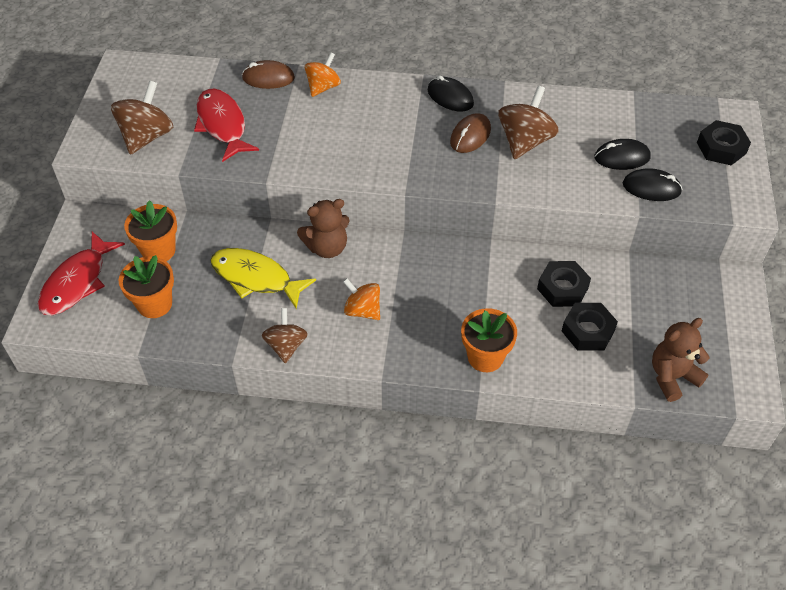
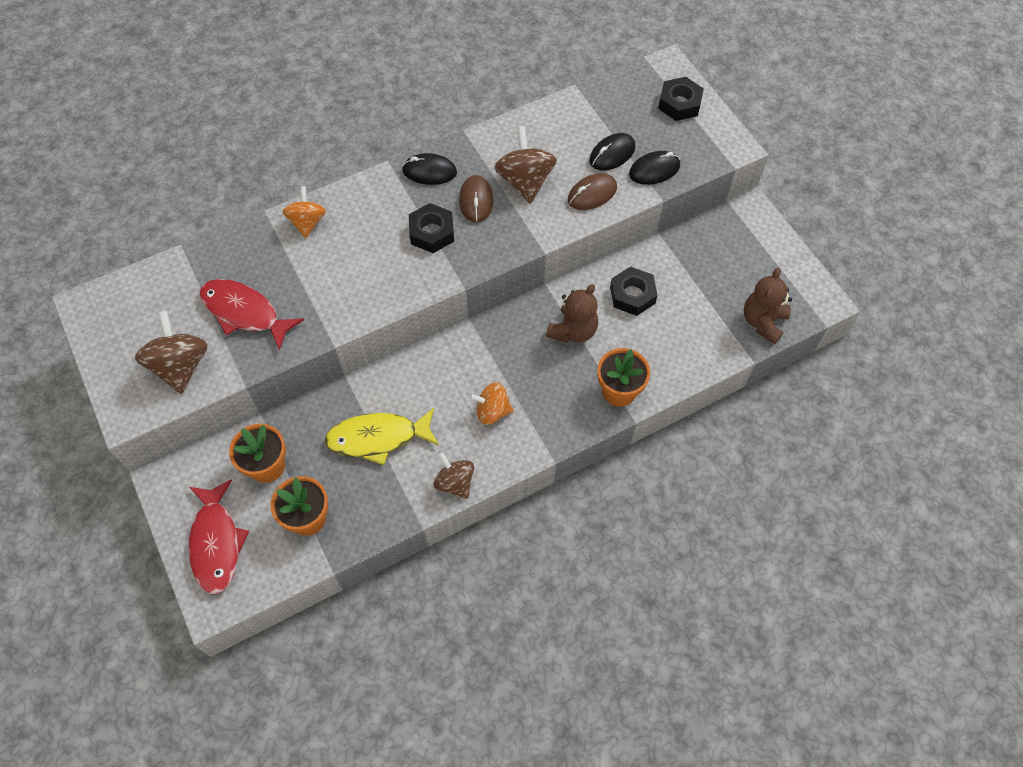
camera: 35 degrees left, 10 degrees up
brown mouse [242,60,295,89] -> brown mouse moved to [568,173,617,210]
brown teddy bear [297,199,350,258] -> brown teddy bear moved to [546,284,598,343]
black nut [562,303,618,351] -> black nut moved to [409,203,454,253]

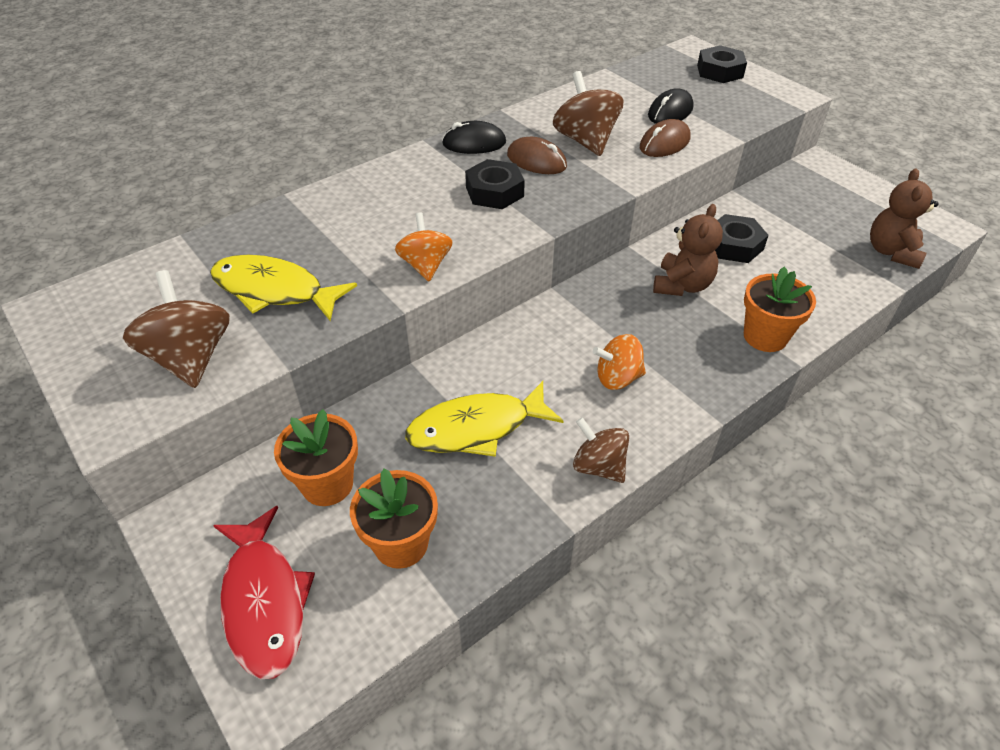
camera: 10 degrees left, 15 degrees down
red fish [199,279,304,351] -> yellow fish [210,255,357,321]
orange spinning top [283,186,326,238] -> orange spinning top moved to [395,212,453,281]
brown mouse [459,175,494,223] -> brown mouse turned 45 degrees counterclockwise [507,137,567,174]
black mouse [629,151,680,185] -> none

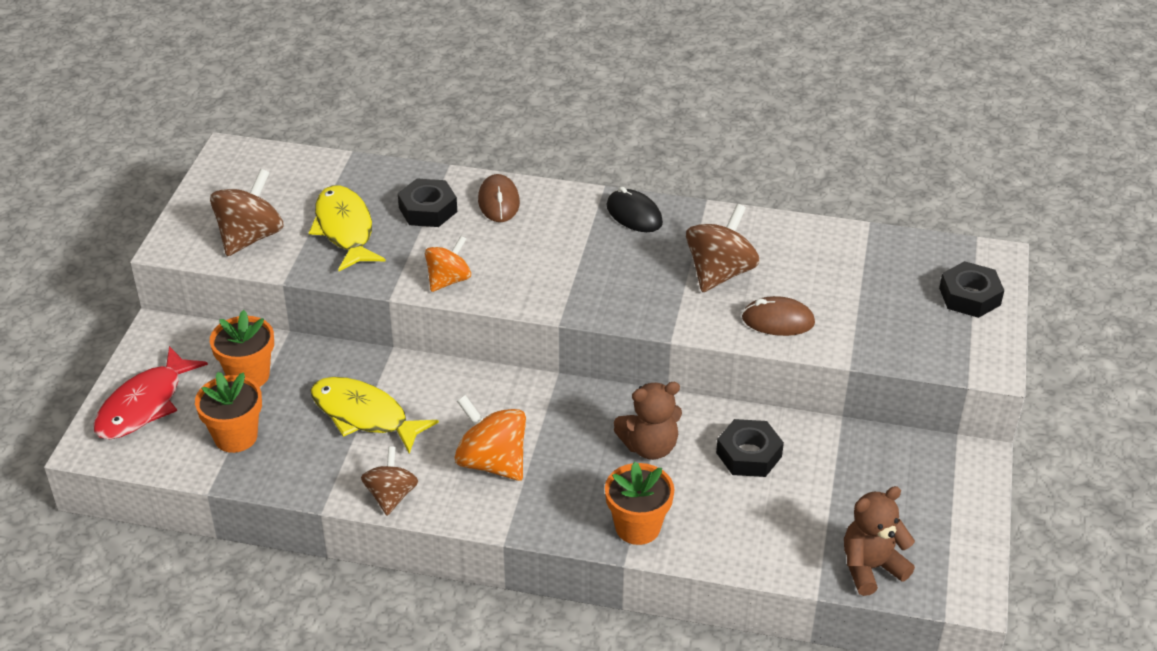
camera: 50 degrees right, 5 degrees down
black nut [465,159,525,209] -> black nut moved to [398,179,457,227]
brown mouse [507,137,567,174] -> brown mouse moved to [478,174,520,222]
orange spinning top [593,334,646,390] -> orange spinning top [454,395,526,481], size x1.52
black mouse [648,88,694,124] -> none

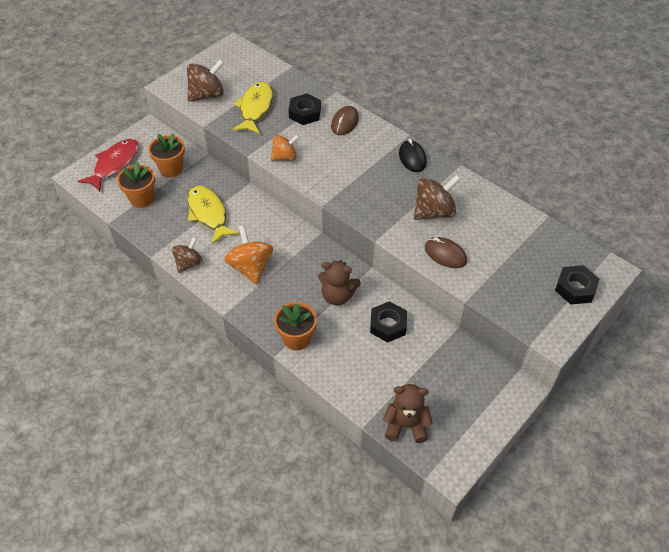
camera: 30 degrees right, 10 degrees up
red fish [93,346,208,439] -> red fish turned 150 degrees clockwise [78,139,139,192]

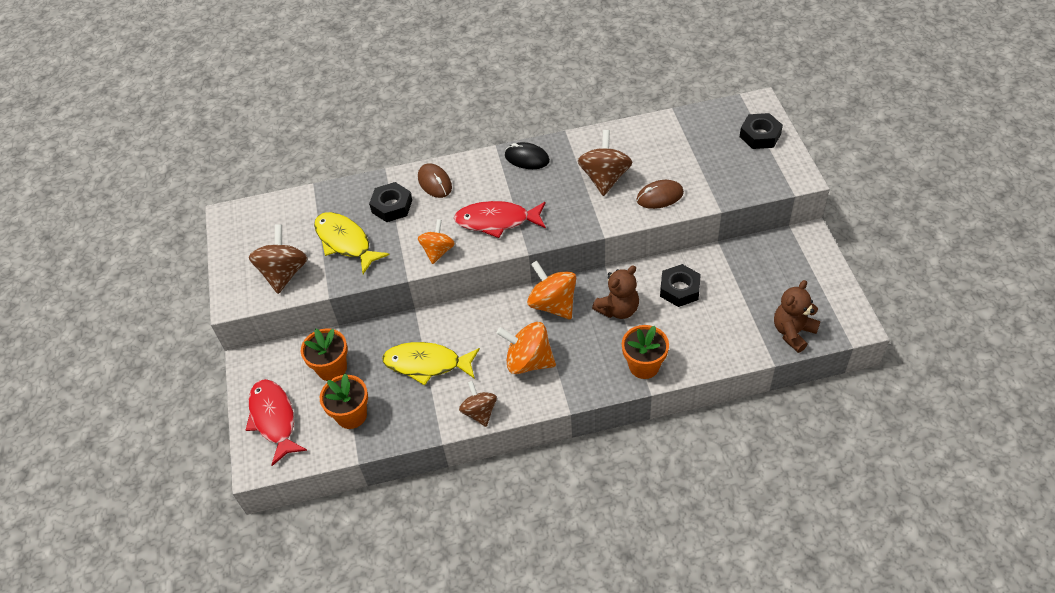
camera: 50 degrees left, 0 degrees up
none -> red fish [454,201,546,238]
none -> orange spinning top [527,260,576,319]

